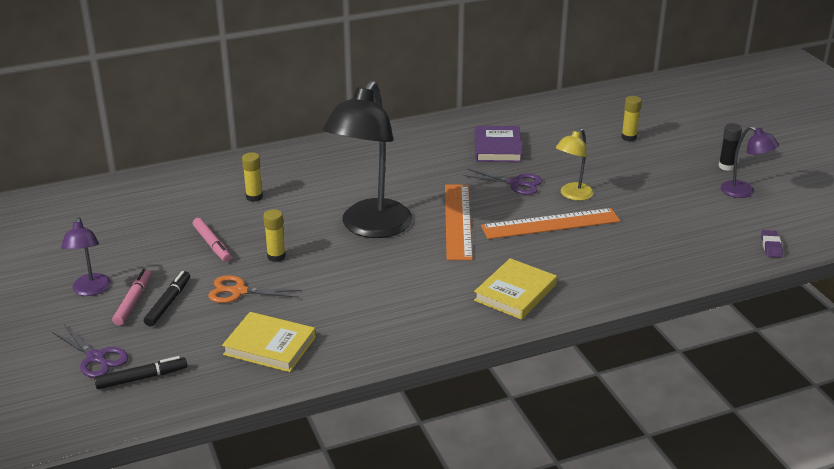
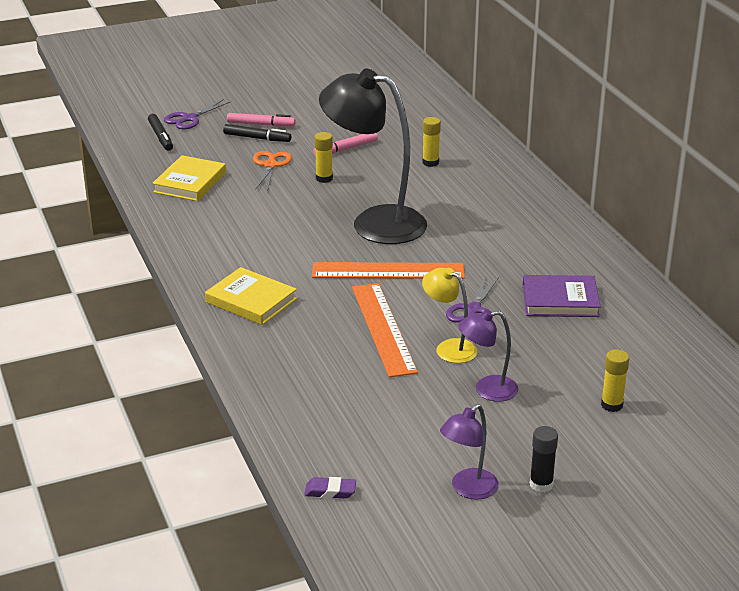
camera: 90 degrees right, 0 degrees up
purple lamp [61,217,111,296] -> purple lamp moved to [458,310,518,402]

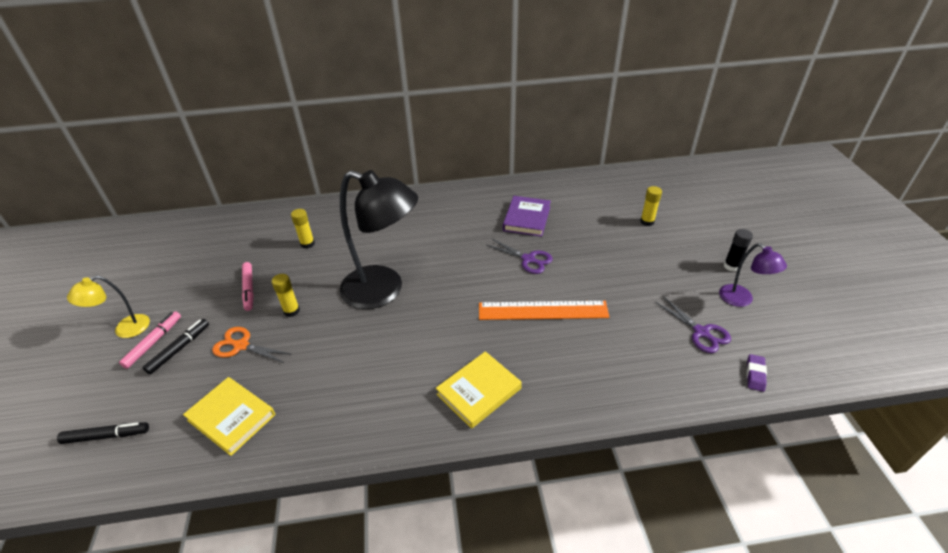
camera: 75 degrees left, 10 degrees up
purple scissors [164,99,231,129] -> purple scissors moved to [655,296,731,353]
orange ruler [312,262,465,279] -> none
black lamp [319,68,427,244] -> black lamp turned 105 degrees counterclockwise [340,170,418,309]
yellow lamp [422,268,477,363] -> yellow lamp moved to [67,276,150,338]
purple lamp [458,310,518,402] -> none

